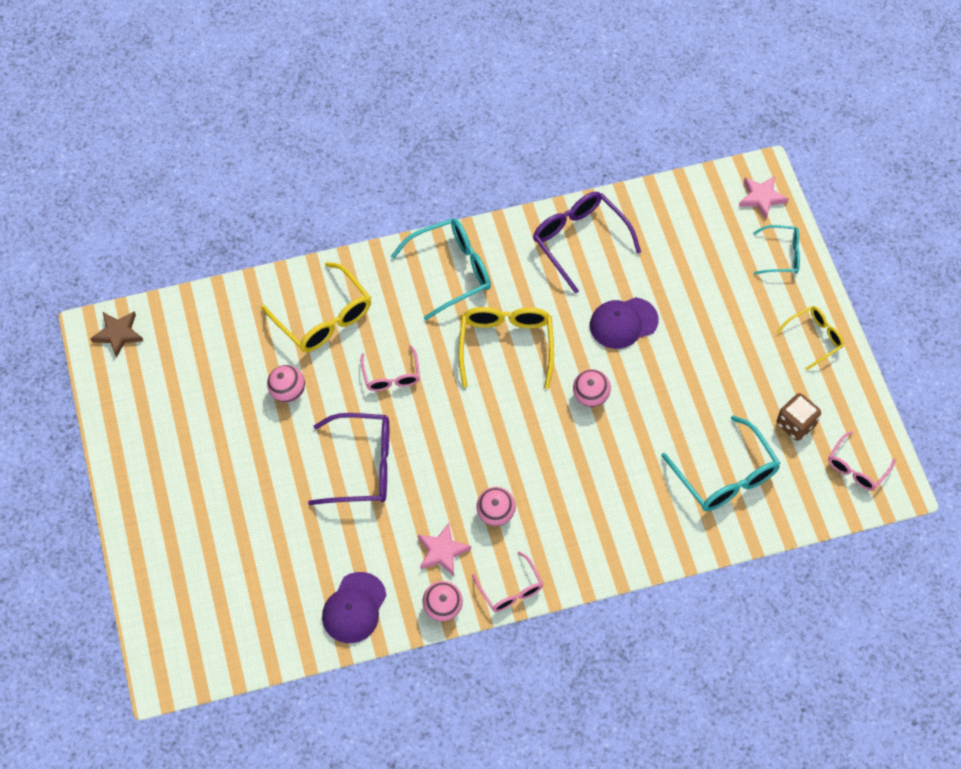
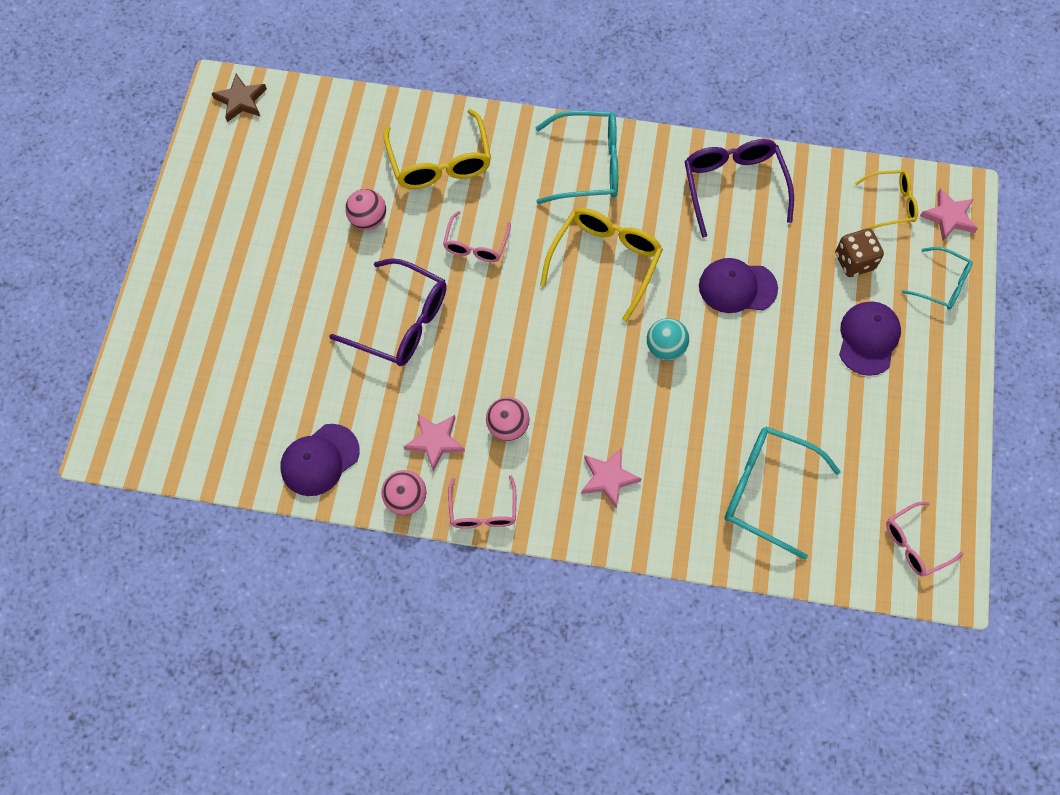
camera: 25 degrees right, 5 degrees up
pink ball [573,369,611,407] -> turquoise ball [647,318,689,361]
turquoise glasses [661,416,781,511] -> turquoise glasses turned 120 degrees clockwise [725,427,841,559]
yellow glasses [776,306,844,370] -> yellow glasses moved to [855,170,918,229]
brown dice [777,393,821,441] -> brown dice moved to [835,228,884,277]
none -> pink star [581,448,642,508]
none -> purple cap [839,301,901,376]

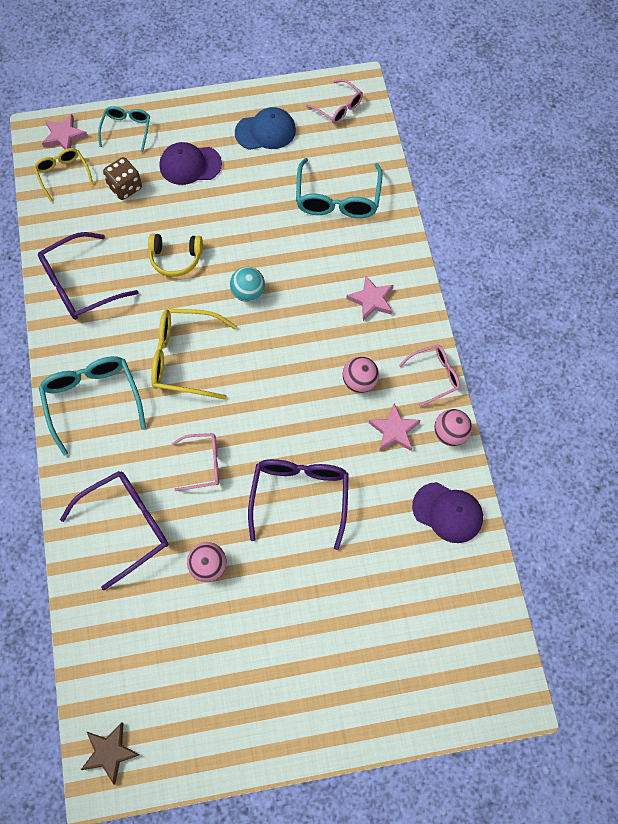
camera: 110 degrees left, 0 degrees up
yellow glasses [383,109,491,189] -> purple glasses [60,471,168,590]
purple cap [699,258,778,313] -> yellow headphones [148,233,203,277]
none -> blue cap [235,107,296,150]

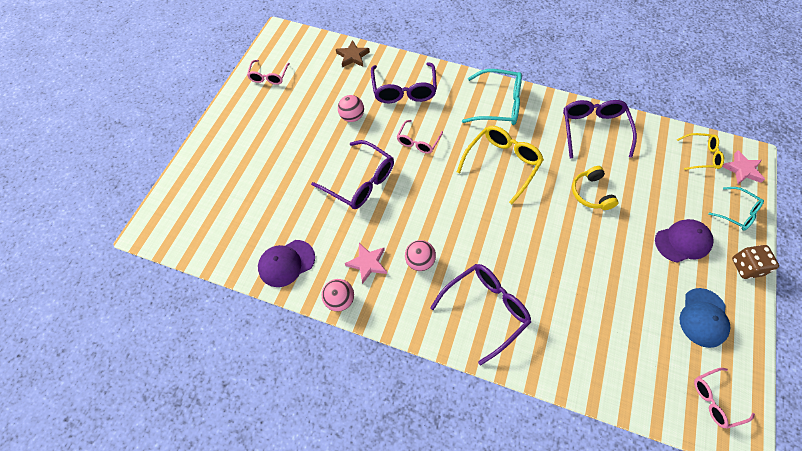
camera: 120 degrees right, 5 degrees down
brown star [81,722,140,785] -> brown star moved to [336,40,370,67]
brown dice [103,157,142,200] -> brown dice moved to [732,245,779,279]
yellow headphones [148,233,203,277] -> yellow headphones turned 45 degrees counterclockwise [572,166,618,210]
purple cap [160,142,222,185] -> purple cap turned 45 degrees clockwise [655,219,714,263]
turquoise ball [230,267,265,302] -> none
turquoise glasses [296,158,383,218] -> none
pink star [346,275,393,321] -> purple glasses [430,264,531,365]
pink glasses [399,345,460,407] -> pink glasses moved to [247,60,290,85]

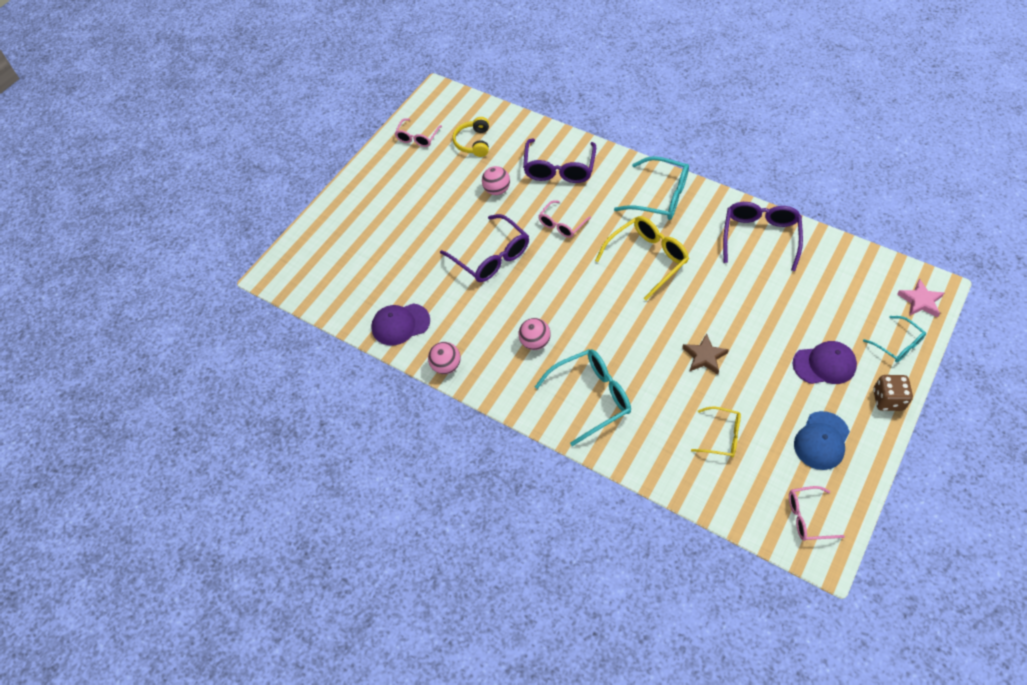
camera: 15 degrees right, 5 degrees down
brown star [336,40,370,67] -> brown star moved to [682,334,729,375]
pink star [345,243,387,284] -> none
purple glasses [430,264,531,365] -> turquoise glasses [535,349,631,446]
yellow headphones [572,166,618,210] -> yellow headphones moved to [452,117,489,157]
yellow glasses [677,133,724,170] -> yellow glasses moved to [691,406,741,457]

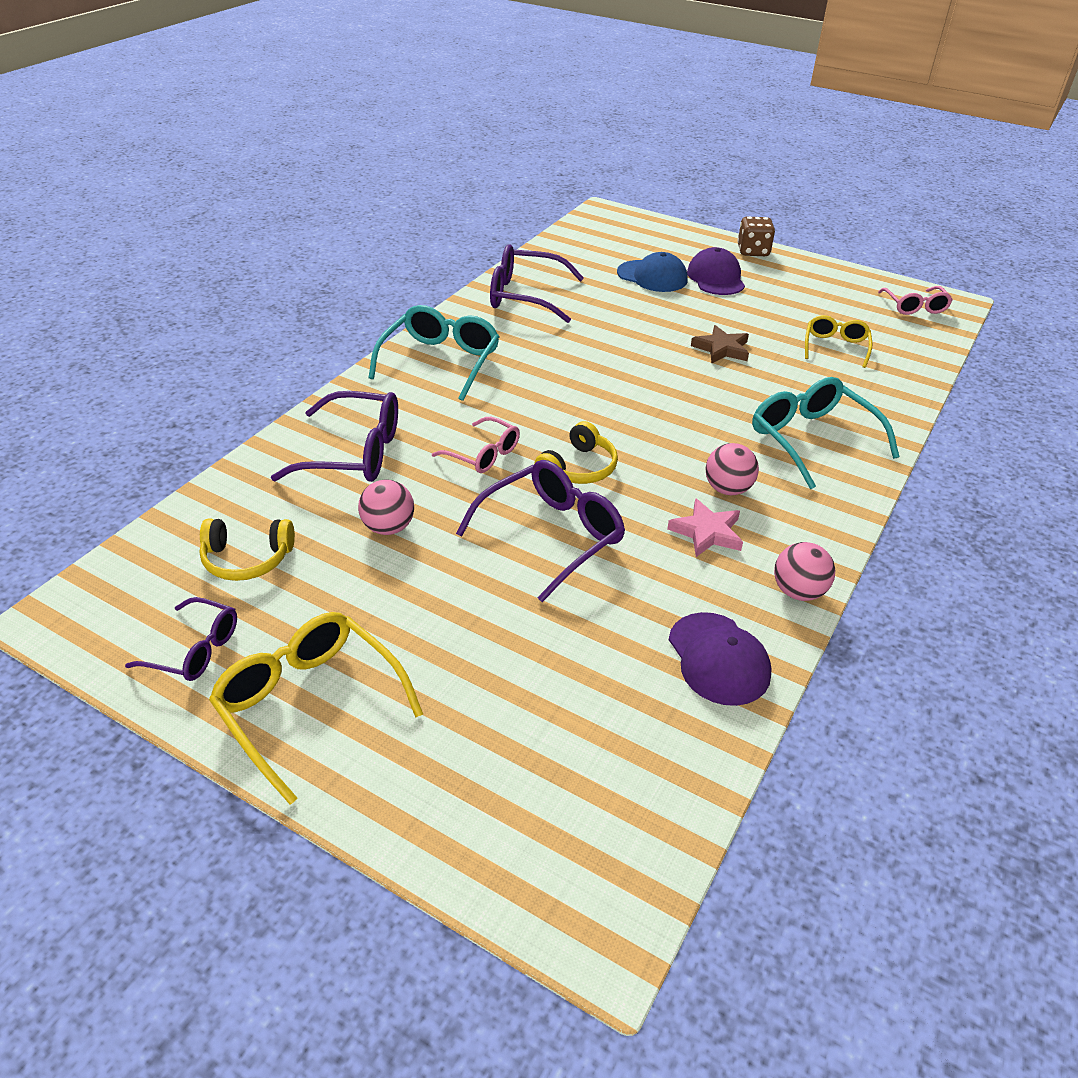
camera: 95 degrees left, 15 degrees down
pink glasses [394,118,442,147] -> purple glasses [125,597,237,681]
yellow glasses [595,216,689,301] -> yellow glasses moved to [209,612,423,805]
blue cap [794,411,850,470] -> blue cap moved to [617,252,687,292]
turquoise glasses [863,316,926,363] -> none
pink star [897,279,944,318] -> pink star moved to [667,498,743,557]
none -> yellow headphones [534,421,618,484]

